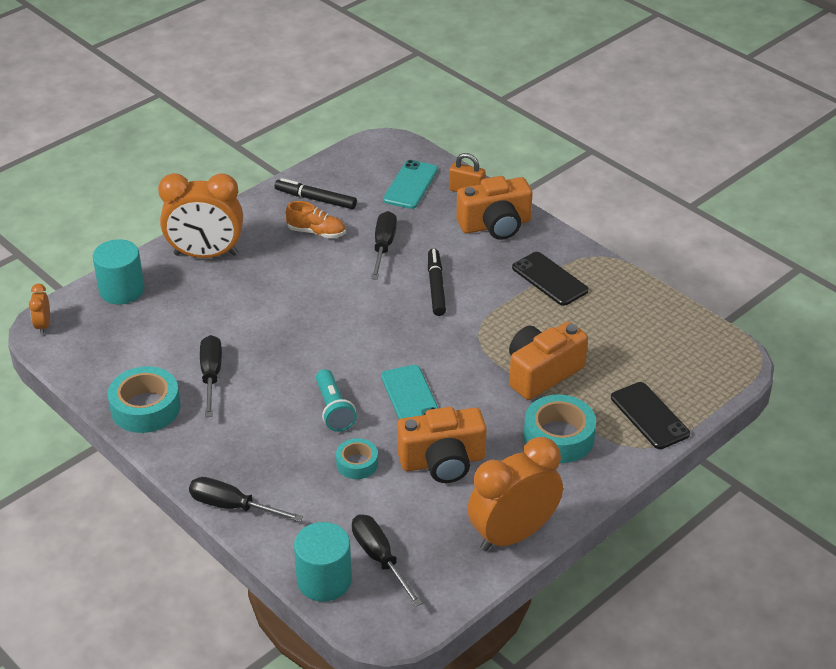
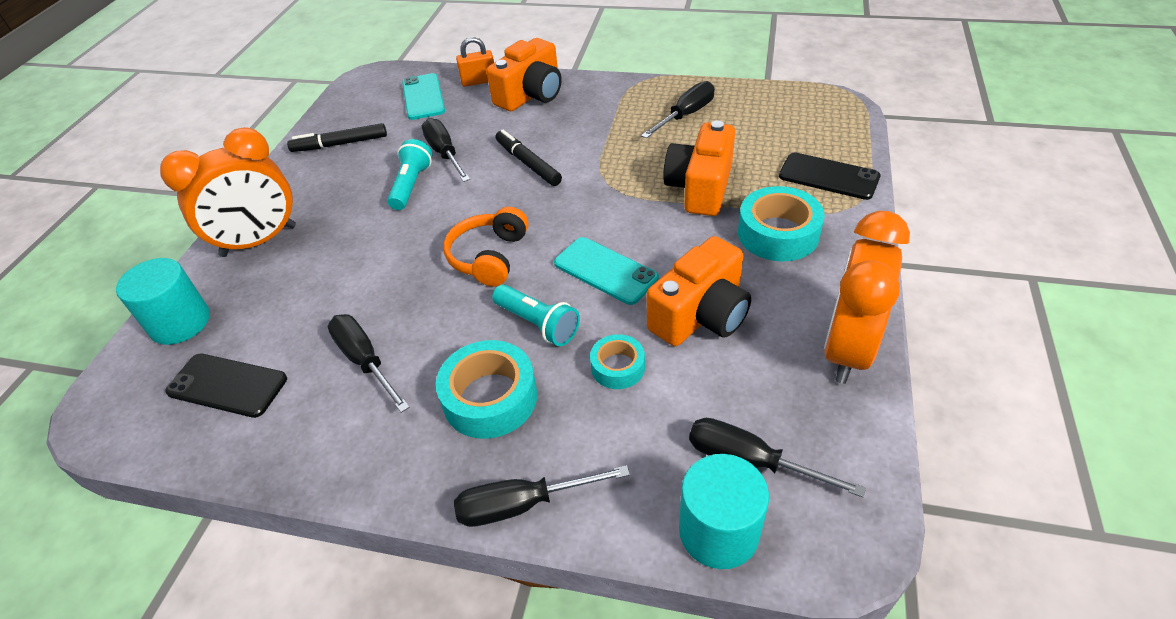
camera: 30 degrees left, 5 degrees up
orange clock [29,284,50,335] -> none
turquoise tape [108,366,181,433] -> turquoise tape moved to [436,340,537,439]
orange shoe [285,201,345,238] -> none
black phone [512,252,589,306] -> black phone moved to [165,354,287,418]
none -> turquoise flashlight [387,139,433,210]
none -> orange headphones [443,207,528,287]
none -> black screwdriver [641,81,715,139]

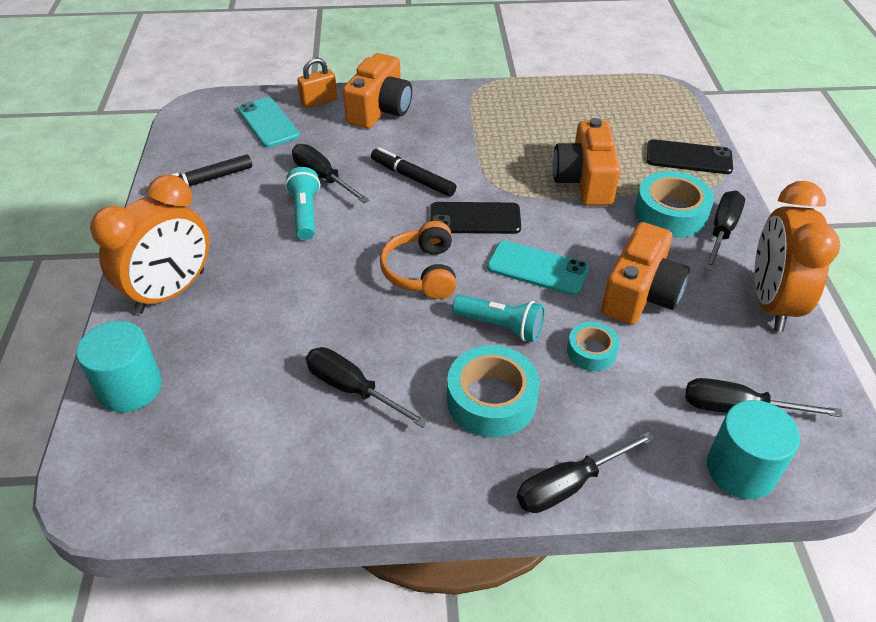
camera: 20 degrees left, 0 degrees up
black phone [165,354,287,418] -> black phone moved to [430,202,521,234]
black screwdriver [641,81,715,139] -> black screwdriver moved to [704,191,745,271]

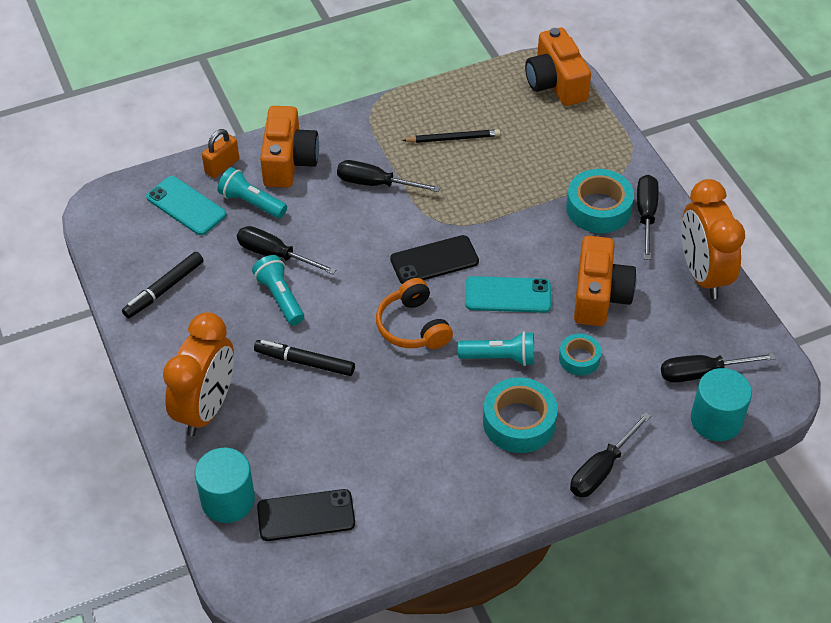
camera: 20 degrees left, 5 degrees up
black screwdriver [306,347,429,428] -> black screwdriver moved to [337,160,441,192]
black marker [371,147,456,196] -> black marker moved to [254,340,355,376]
orange camera [553,118,621,206] -> orange camera moved to [525,28,591,106]
black phone [647,139,733,174] -> black phone moved to [257,489,355,541]
none -> turquoise flashlight [217,167,287,218]
none -> black pencil [402,129,500,143]

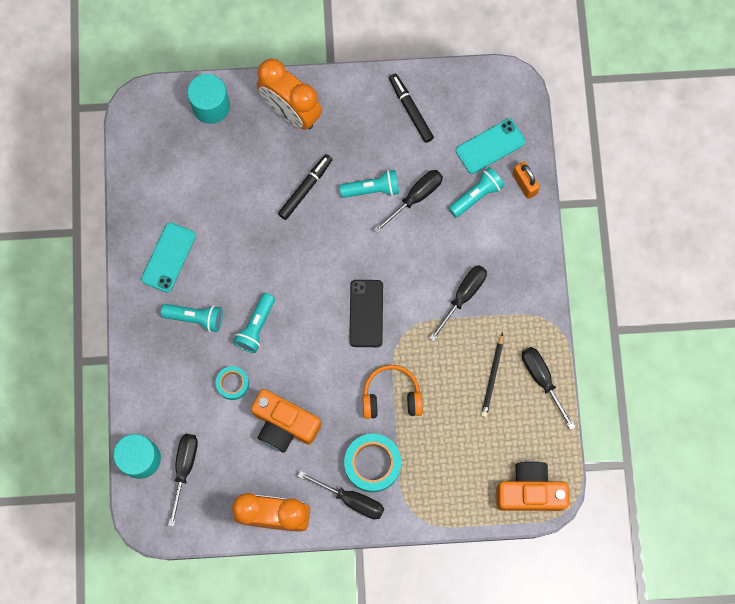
camera: 110 degrees right, 25 degrees up
black phone [257,489,355,541] -> none
orange camera [260,106,319,188] -> none
orange headphones [376,278,453,349] -> orange headphones moved to [362,365,423,419]
turquoise phone [465,276,551,313] -> turquoise phone moved to [141,222,196,293]
turquoise tape [483,377,558,453] -> turquoise flashlight [161,304,223,332]
black screwdriver [570,412,651,497] -> black screwdriver moved to [522,347,575,430]

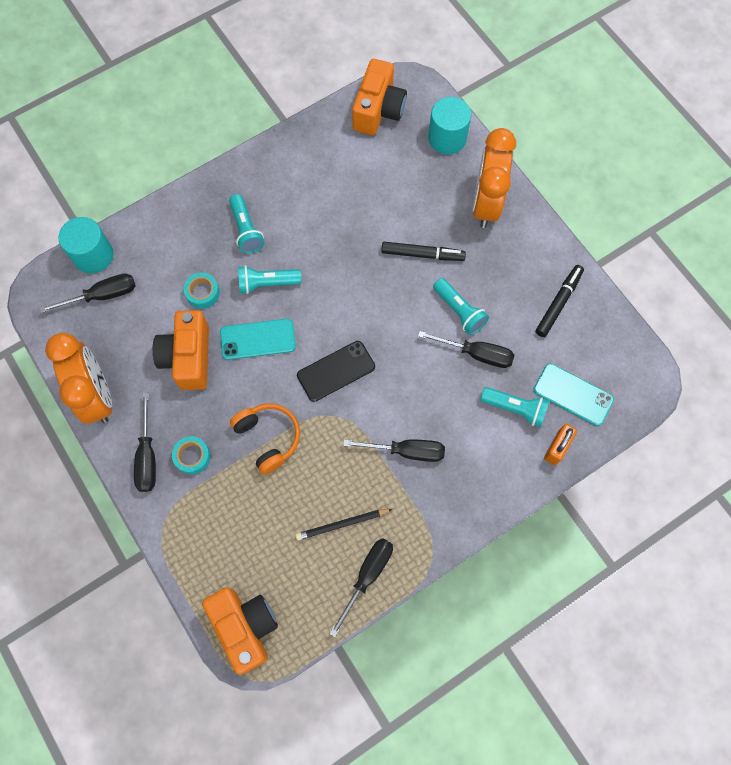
camera: 60 degrees right, 5 degrees down
turquoise phone [141,222,196,293] -> turquoise phone moved to [220,319,296,360]
turquoise tape [344,434,401,493] -> turquoise tape [172,436,211,475], size x0.58
none -> orange camera [352,59,407,135]

